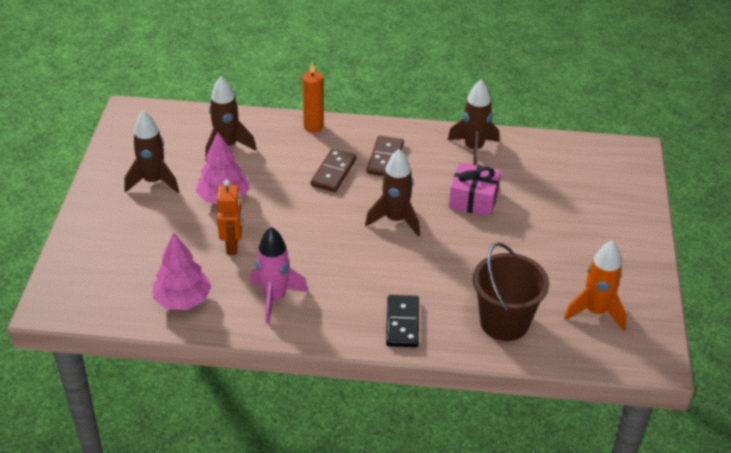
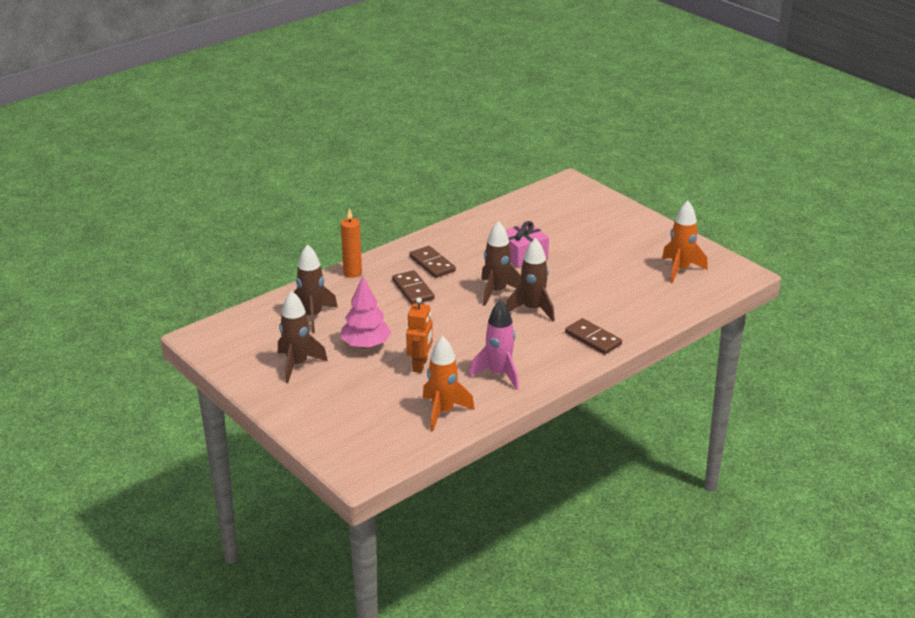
camera: 45 degrees left, 10 degrees down
pink tree [153,232,212,310] -> orange rocket [423,336,475,431]
orange robot [217,180,243,255] -> orange robot turned 60 degrees clockwise [406,297,433,373]
black domino [386,295,419,347] -> brown domino [565,318,622,355]
brown rocket [448,80,499,165] -> brown rocket moved to [506,238,555,322]
brown bucket [473,242,549,341] -> none

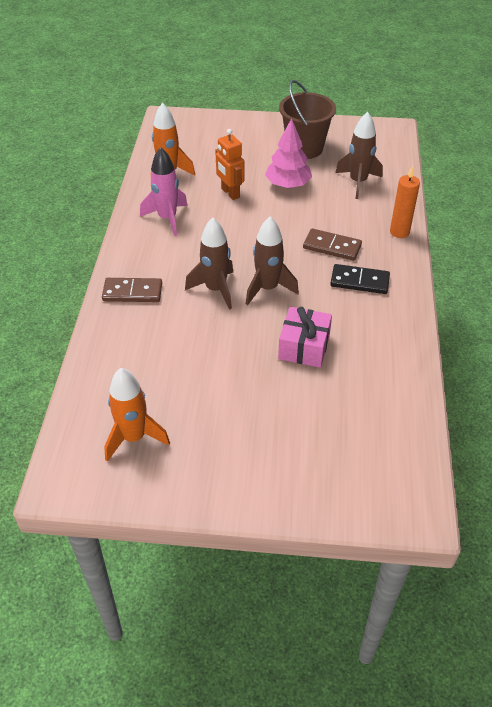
camera: 135 degrees right, 15 degrees up
brown rocket [278,291,328,383] -> brown bucket [279,80,336,159]
brown domino [409,246,456,278] -> black domino [330,264,390,294]

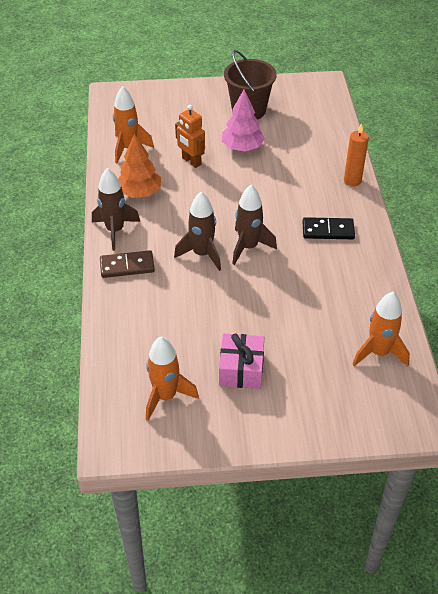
camera: 10 degrees left, 0 degrees up
pink rocket [140,147,188,236] -> orange tree [118,134,161,198]
pink gift [278,306,332,368] -> pink gift moved to [219,333,264,389]
brown domino [303,228,362,261] -> none
brown rocket [335,112,383,199] -> brown rocket moved to [92,168,140,251]
none -> orange rocket [352,292,410,366]

